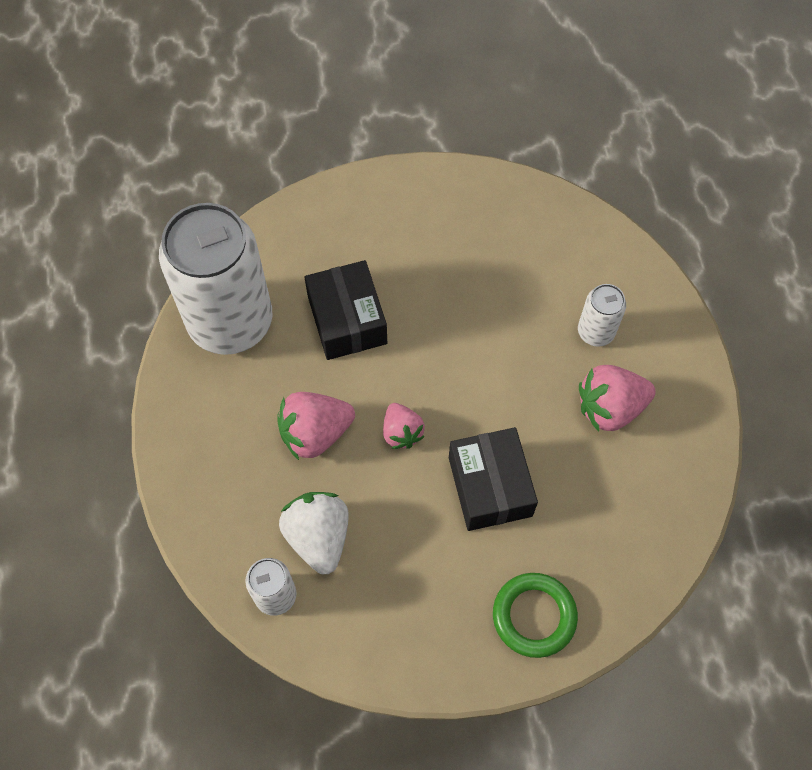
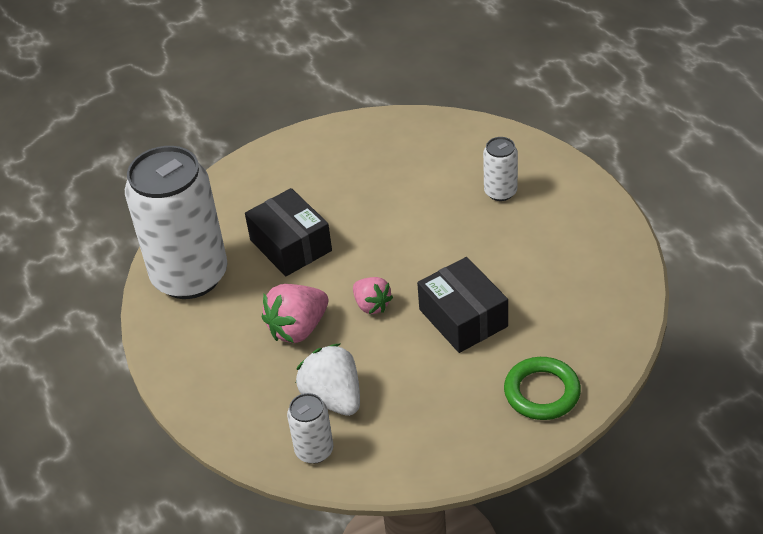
camera: 15 degrees left, 20 degrees down
pink strawberry [579,365,656,432] -> none

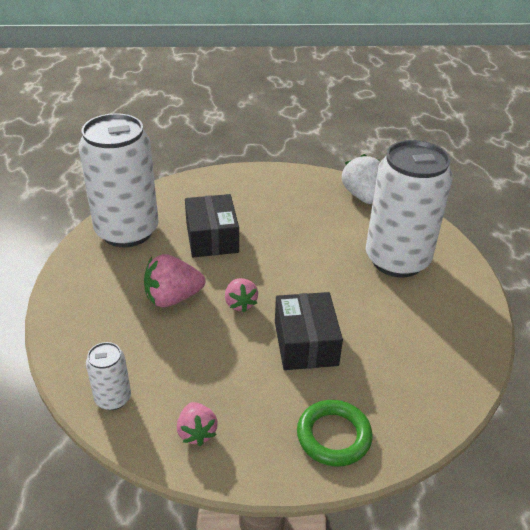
camera: 20 degrees right, 5 degrees down
white strawberry [296,343,360,416] -> white strawberry moved to [342,154,380,204]
white can [483,137,518,201] -> white can [366,140,453,277], size x2.27
none -> pink strawberry [177,402,218,446]

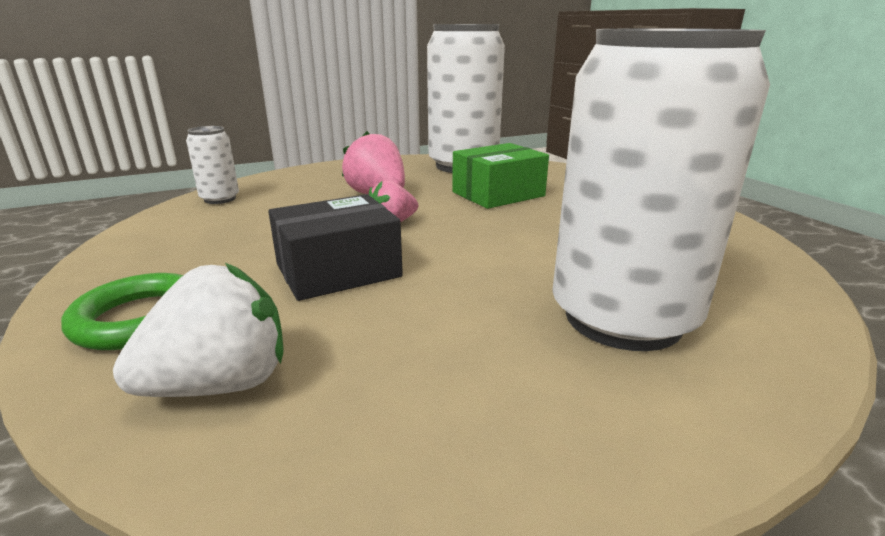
camera: 70 degrees right, 15 degrees down
pink strawberry [177,402,218,446] -> none
black box [185,194,239,258] -> green box [452,143,549,209]
white strawberry [342,154,380,204] -> white strawberry moved to [113,263,284,397]

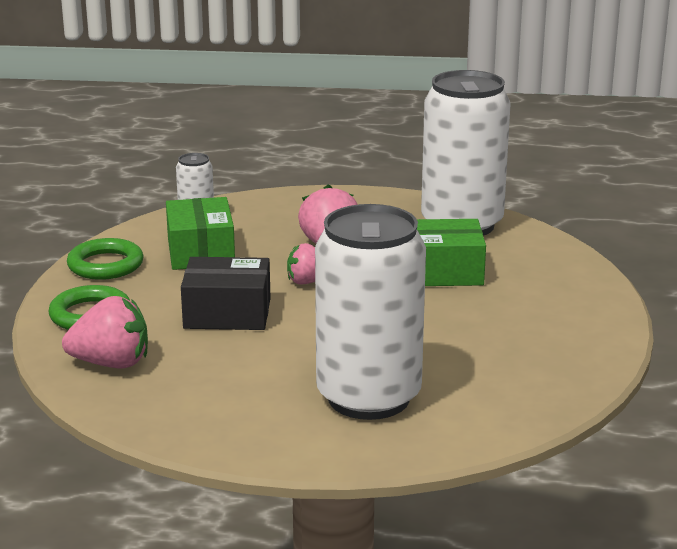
camera: 30 degrees right, 0 degrees up
white strawberry [113,263,284,397] -> pink strawberry [62,296,148,368]
none -> green ring [67,238,144,280]
none -> green box [166,197,235,270]

